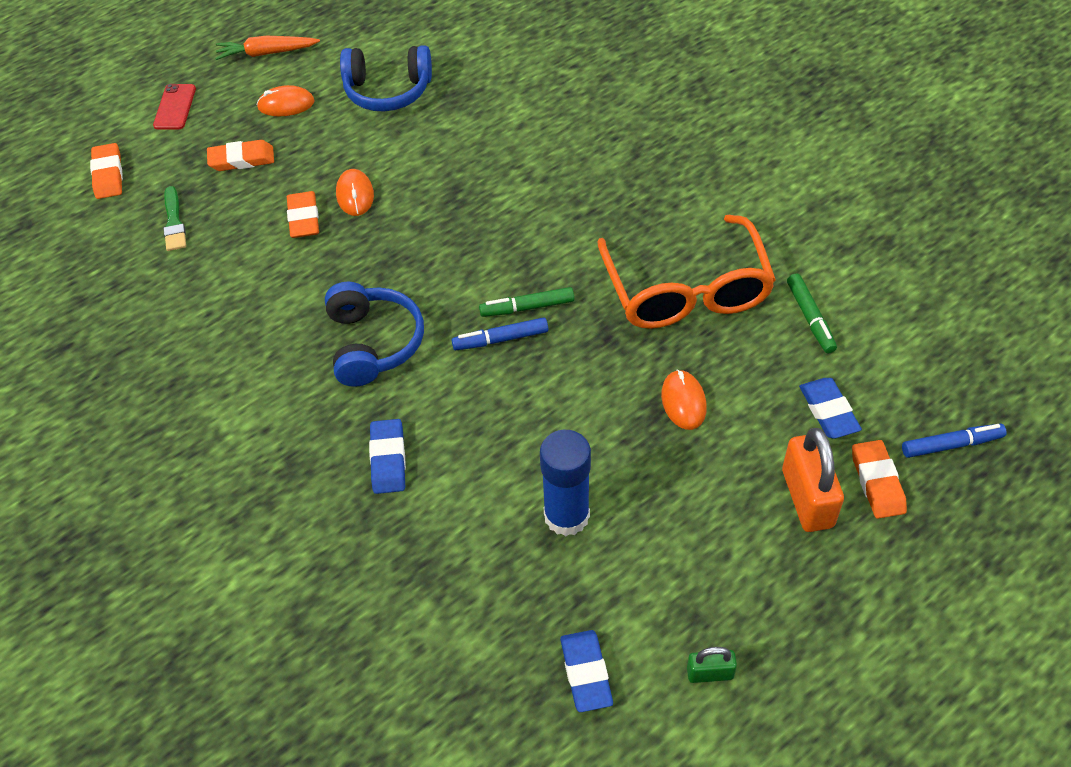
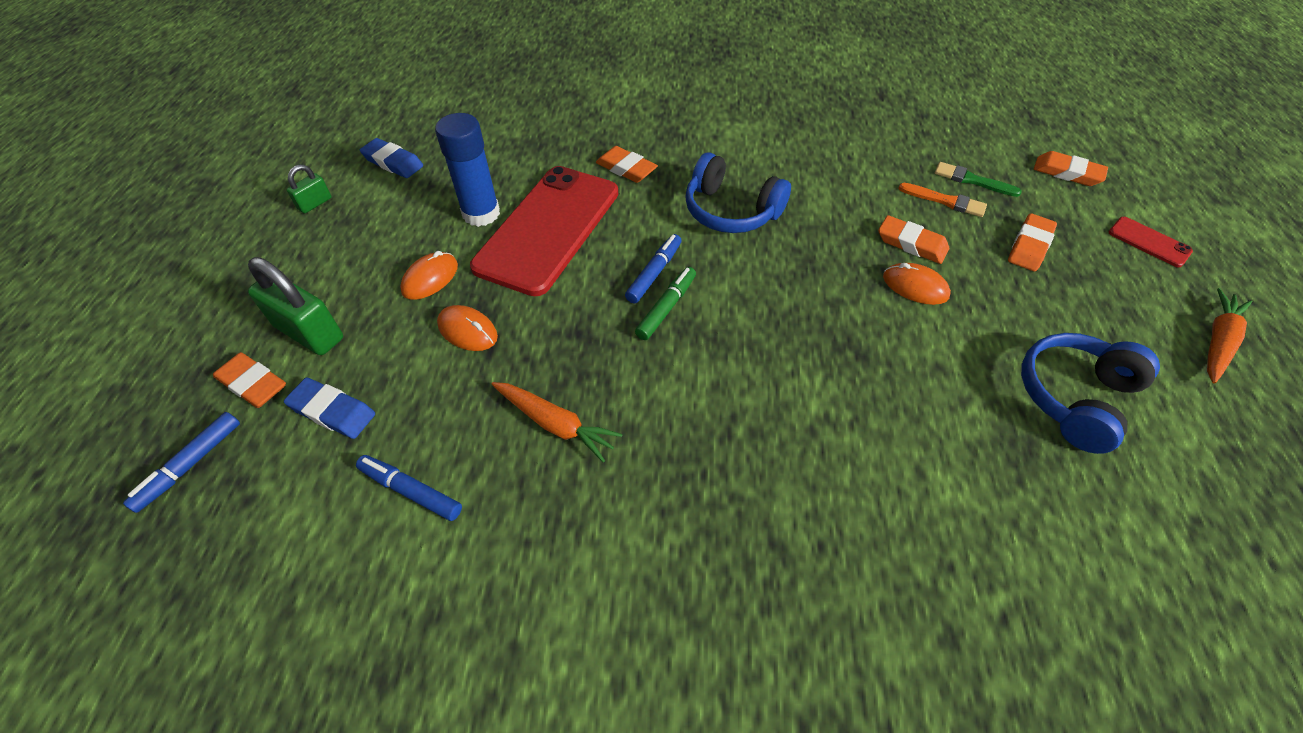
camera: 130 degrees right, 0 degrees up
orange mouse [257,85,315,117] -> orange mouse moved to [400,251,458,300]
blue eraser [369,419,406,494] -> orange eraser [596,146,658,183]
orange glasses [597,215,776,329] -> orange carrot [491,382,623,463]
orange padlock [782,428,844,532] -> green padlock [248,257,343,355]
green marker [787,274,837,353] -> blue marker [356,455,462,521]
none -> red phone [470,166,618,296]
none -> orange brush [898,183,987,217]

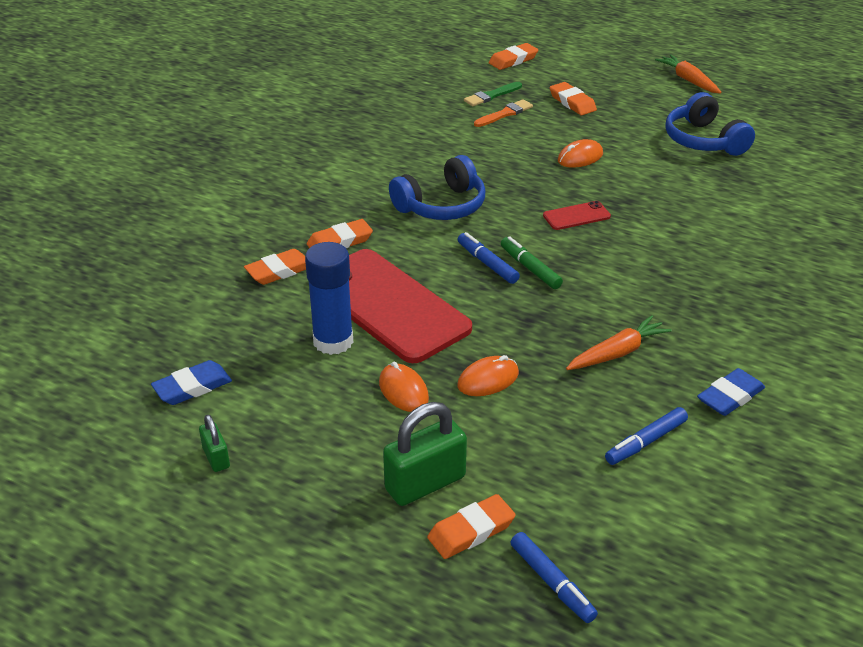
camera: 65 degrees left, 15 degrees down
blue eraser [284,378,375,439] -> blue eraser moved to [697,368,765,416]
orange eraser [878,215,949,264] -> orange eraser moved to [244,249,306,285]
red phone [1109,217,1193,267] -> red phone moved to [543,201,611,230]

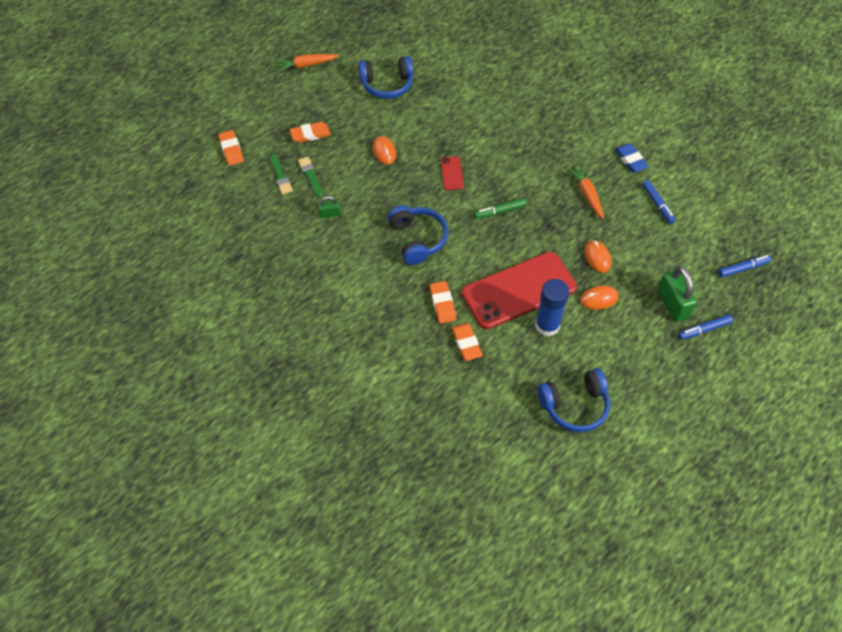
camera: 75 degrees left, 20 degrees up
blue eraser [151,360,232,405] -> blue headphones [537,368,610,432]
green padlock [199,415,230,472] -> green padlock moved to [318,196,341,218]
orange eraser [427,494,516,559] -> none
blue marker [458,232,520,284] -> blue marker moved to [678,314,733,340]
orange brush [474,99,533,127] -> green brush [298,157,323,197]

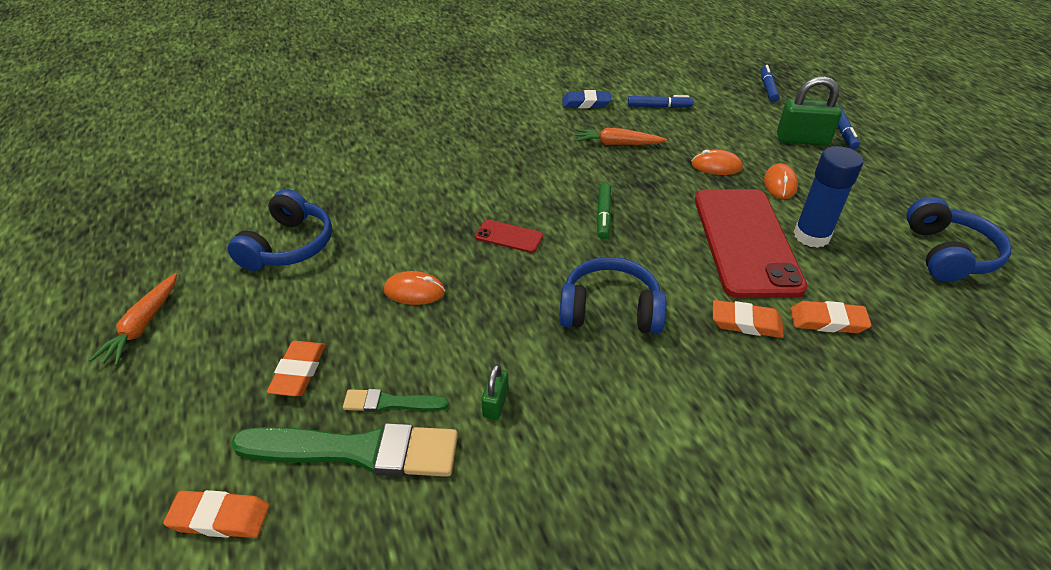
camera: 65 degrees left, 15 degrees down
green brush [270,154,293,194] -> green brush [231,423,458,477], size x2.03

